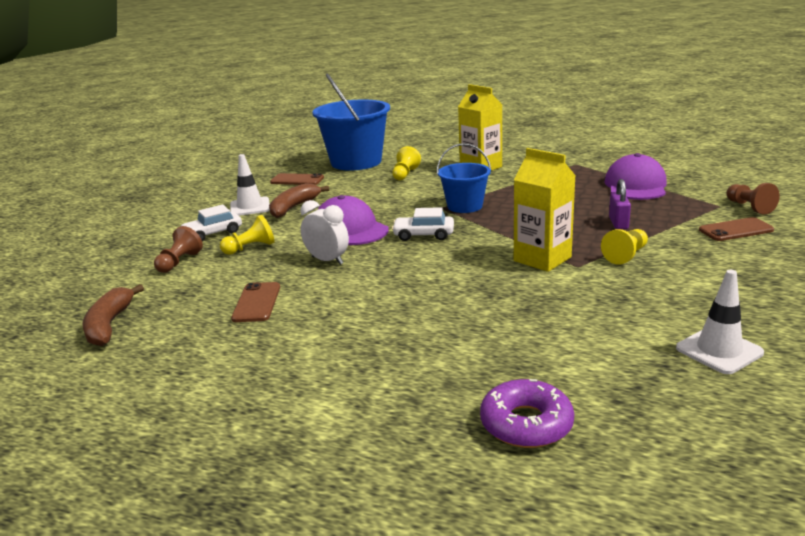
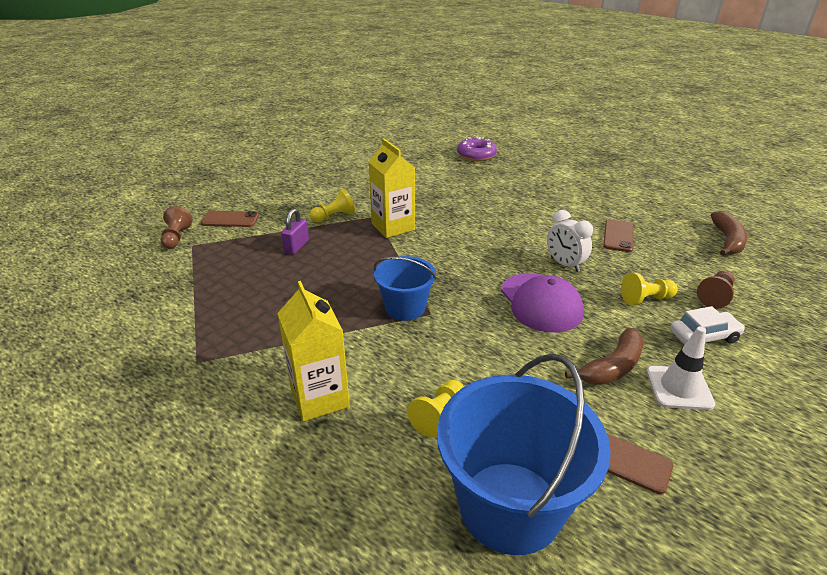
camera: 165 degrees left, 10 degrees up
white car [392,207,454,241] -> none
purple cap [604,153,667,200] -> none
white traffic cone [676,270,764,374] -> none

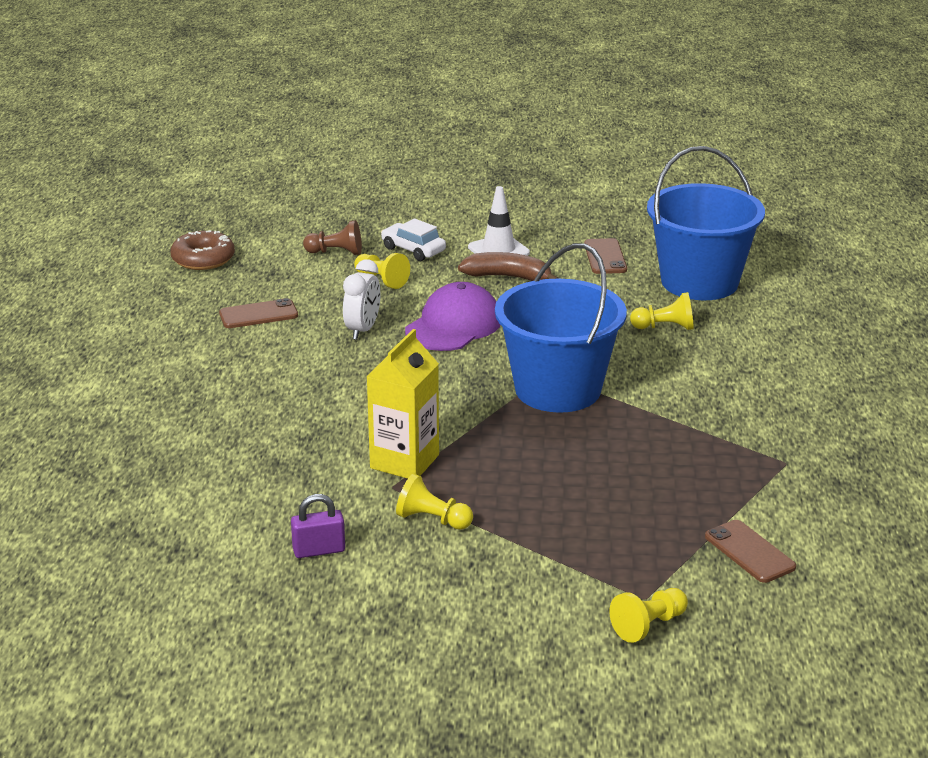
camera: 125 degrees left, 5 degrees down
brown pawn [161,206,193,249] -> yellow pawn [609,588,688,643]
brown phone [201,211,259,227] -> brown phone moved to [705,520,796,583]
yellow carton [277,281,350,421] -> none
purple padlock [281,209,309,254] -> purple padlock moved to [291,494,345,558]
blue bucket [374,256,436,321] -> blue bucket [495,243,627,413], size x1.77
purple donut [457,137,497,161] -> none
brown banana [711,211,748,256] -> brown donut [170,230,235,270]

